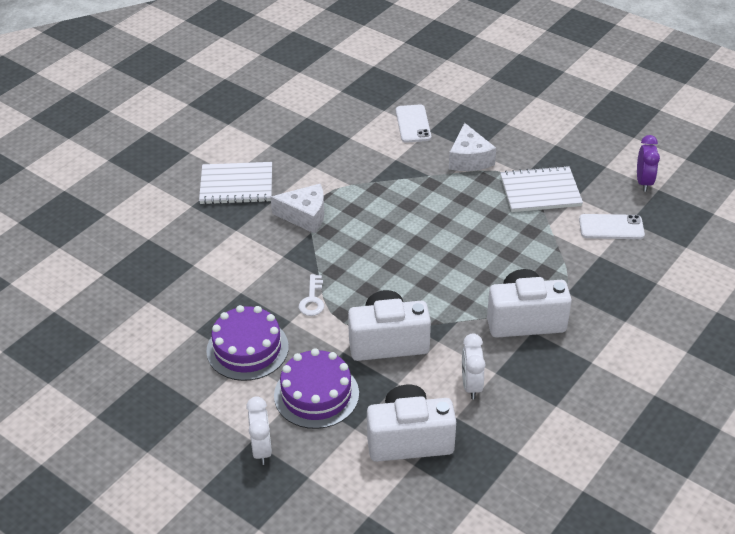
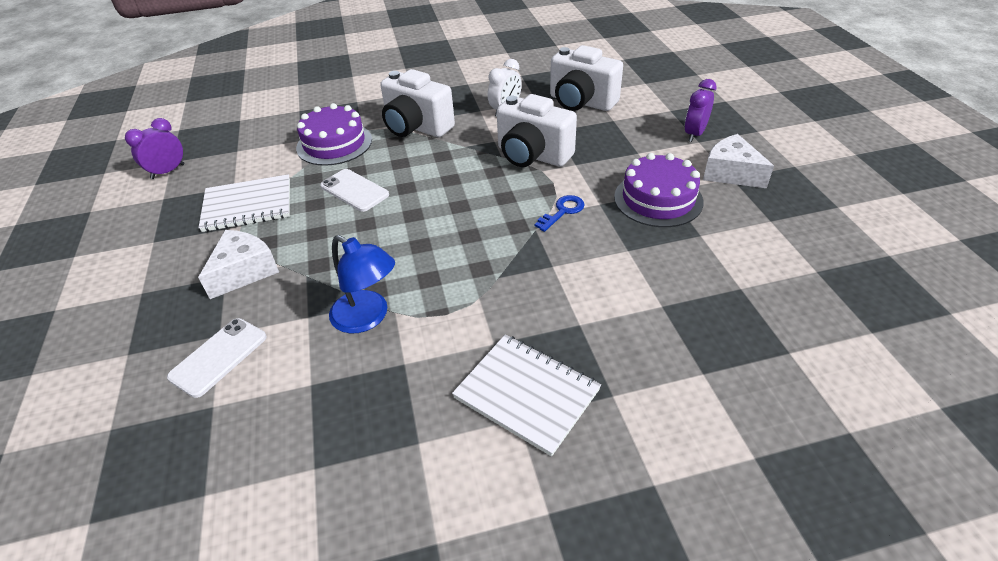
camera: 140 degrees left, 0 degrees up
white clock [246,396,272,465] -> purple clock [685,79,717,142]
white cheese [271,184,324,234] -> white cheese moved to [703,134,774,188]
purple cake [274,348,359,429] -> purple cake moved to [296,103,372,166]
white key [299,274,324,316] -> blue key [535,195,585,232]
white notebook [500,166,583,212] -> white notebook turned 45 degrees counterclockwise [198,174,290,232]
white phone [579,214,645,239] -> white phone moved to [320,169,389,212]
none -> blue lamp [329,235,395,333]

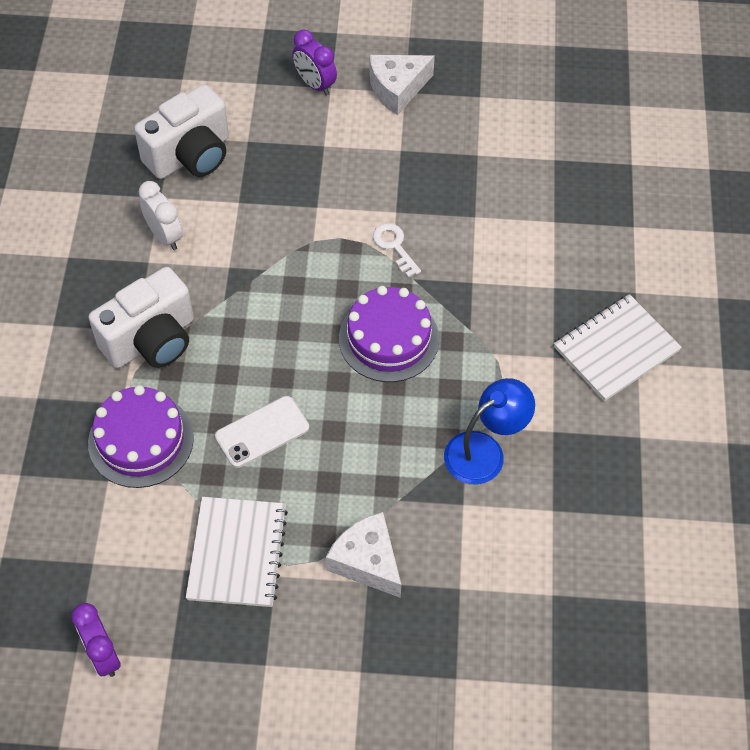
camera: 75 degrees left, 15 degrees up
white phone [167,318,267,398] -> none
white camera [497,94,577,167] -> none
blue key [535,195,585,232] -> white key [373,223,421,278]
purple cake [614,153,703,227] -> purple cake moved to [339,286,439,382]

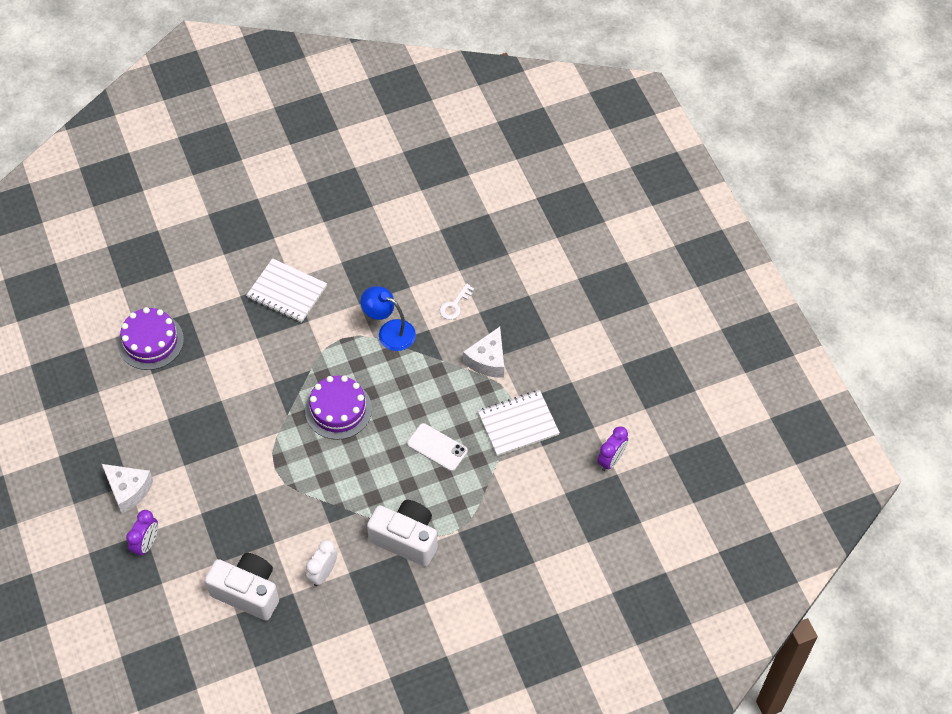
camera: 115 degrees left, 0 degrees up
purple cake [88,385,194,488] -> purple cake moved to [118,307,184,370]
white key [373,223,421,278] -> white key moved to [439,283,474,320]

